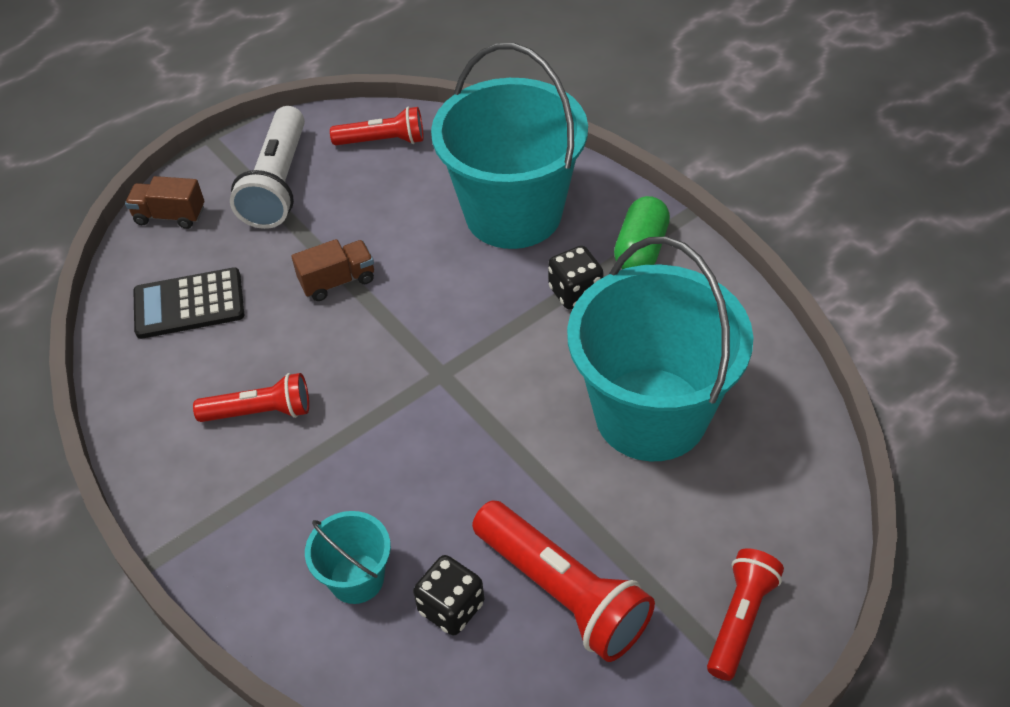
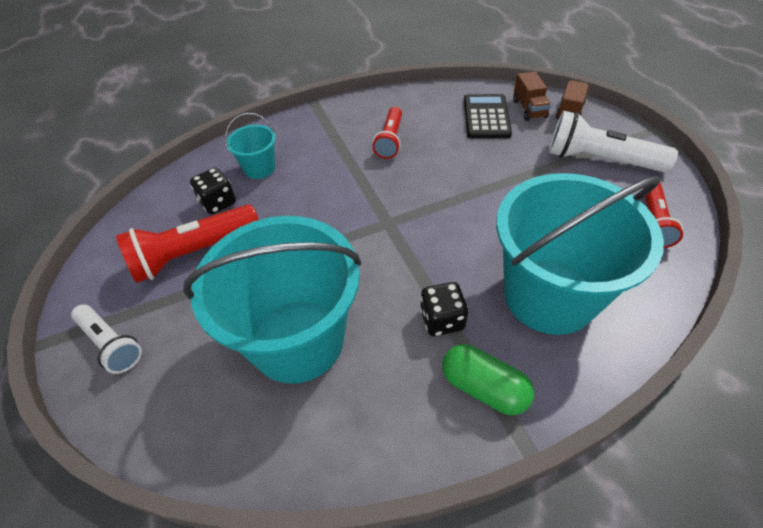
camera: 105 degrees right, 0 degrees up
brown truck [291,239,374,301] -> brown truck moved to [513,72,551,121]
red flashlight [707,548,784,681] -> white flashlight [71,304,142,374]

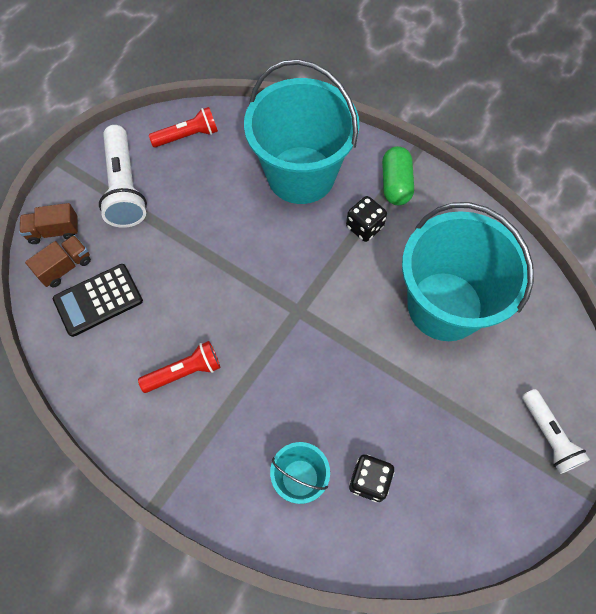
camera: 125 degrees left, 15 degrees up
white flashlight [71,304,142,374] -> white flashlight turned 150 degrees clockwise [522,389,590,474]
red flashlight [116,204,259,283] -> none

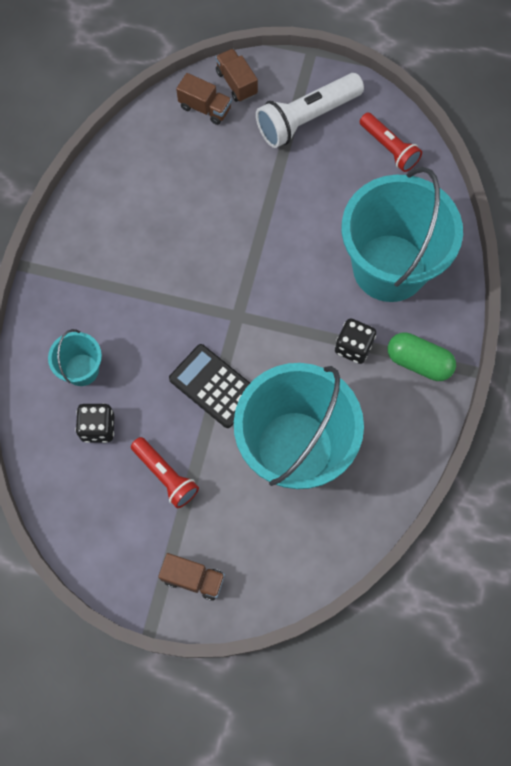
camera: 70 degrees right, 5 degrees up
black calculator [53,264,143,337] -> black calculator moved to [169,344,250,428]
red flashlight [138,341,220,393] -> red flashlight moved to [131,437,199,508]
green capsule [382,146,414,205] -> green capsule turned 45 degrees clockwise [388,332,456,381]
white flashlight [522,389,590,474] -> brown truck [158,553,225,601]

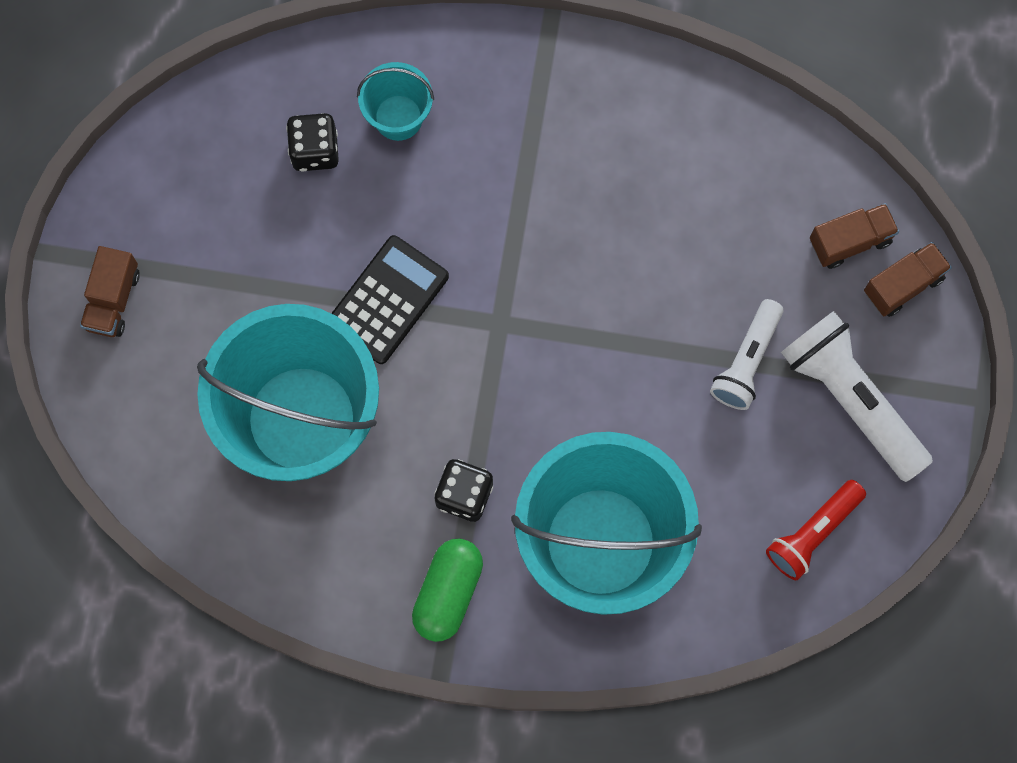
camera: 85 degrees right, 5 degrees up
red flashlight [131,437,199,508] -> none
brown truck [176,73,232,125] -> brown truck turned 135 degrees counterclockwise [810,203,899,269]
none -> white flashlight [710,299,783,410]

